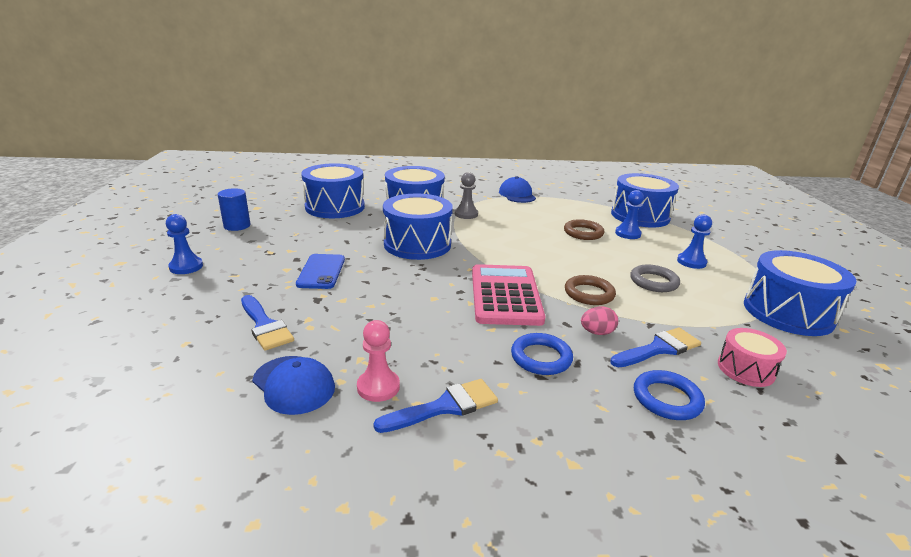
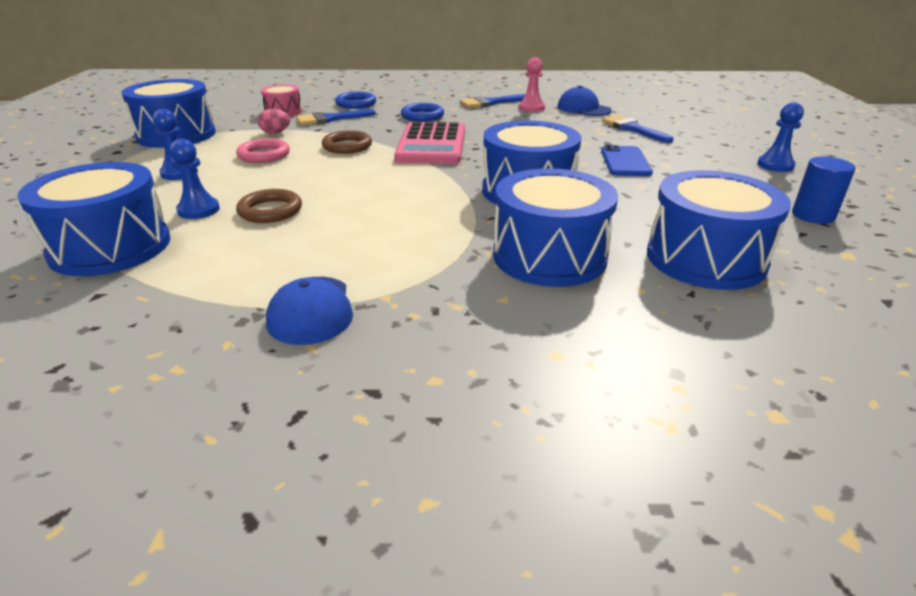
camera: 175 degrees left, 5 degrees up
grey pawn [455,172,478,219] -> none
pink egg [581,306,618,335] -> pink egg moved to [258,109,290,134]
grey ring [630,265,680,292] -> pink ring [236,138,290,163]

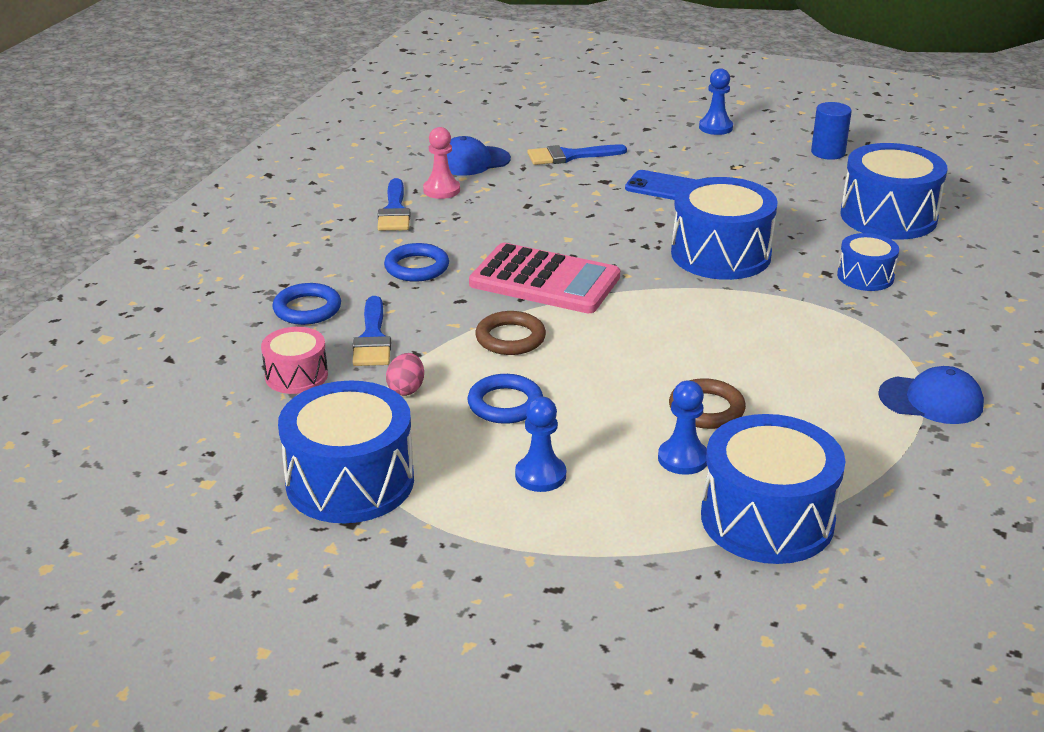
camera: 70 degrees left, 0 degrees up
pink ring [236,138,290,163] -> blue ring [467,374,543,424]
blue drum [493,168,618,287] -> blue drum [837,233,899,291], size x0.54

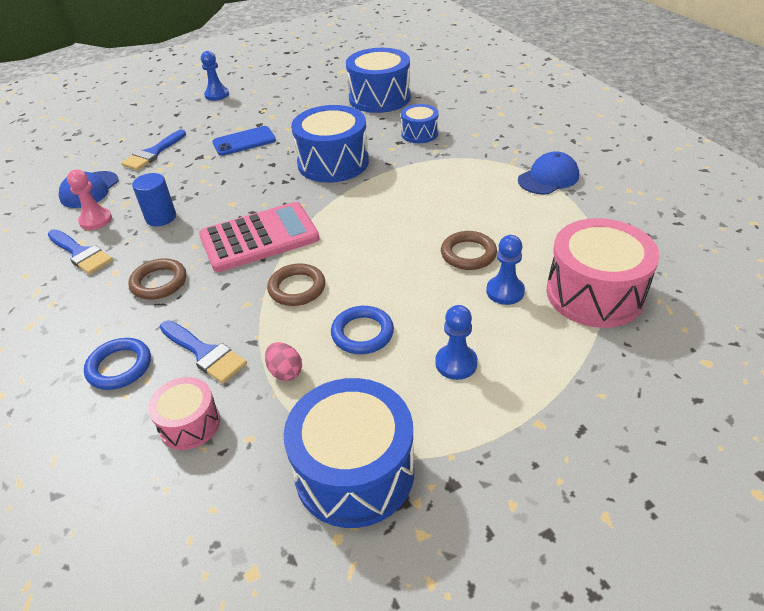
camera: 45 degrees left, 10 degrees up
blue ring [384,243,449,282] -> brown ring [128,258,186,300]
blue drum [701,414,846,564] -> pink drum [546,218,660,328]
blue cylinder [811,102,852,160] -> blue cylinder moved to [132,173,176,226]

